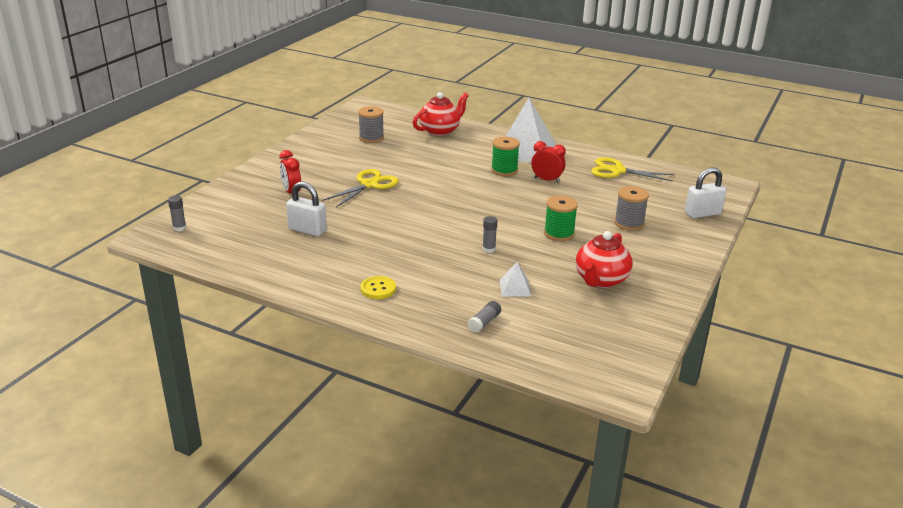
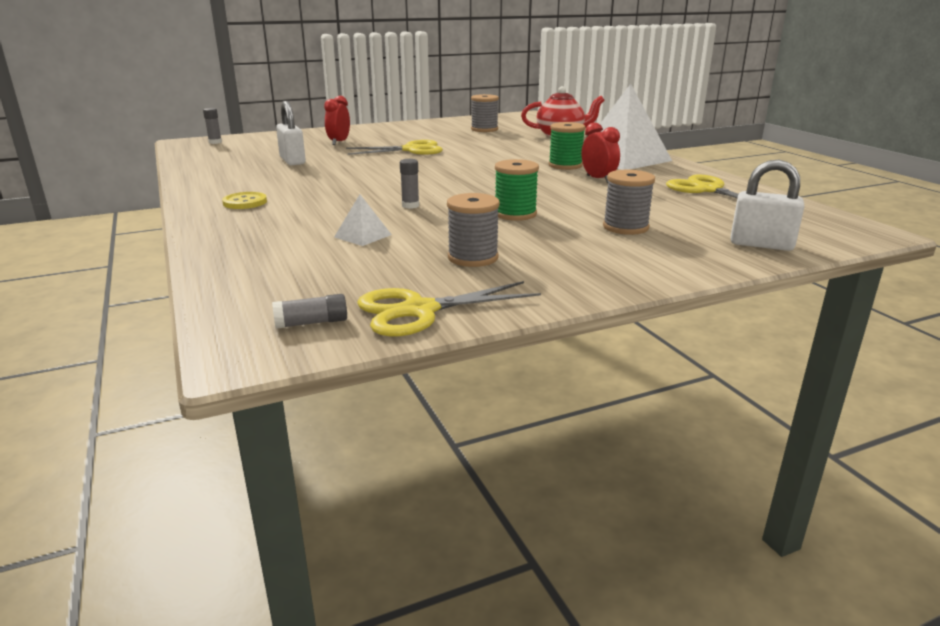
camera: 40 degrees right, 5 degrees down
grey glue stick [467,301,501,333] -> grey glue stick moved to [272,294,347,329]
red teapot [576,231,632,288] -> grey spool [447,193,500,267]
none -> yellow scissors [357,281,541,337]

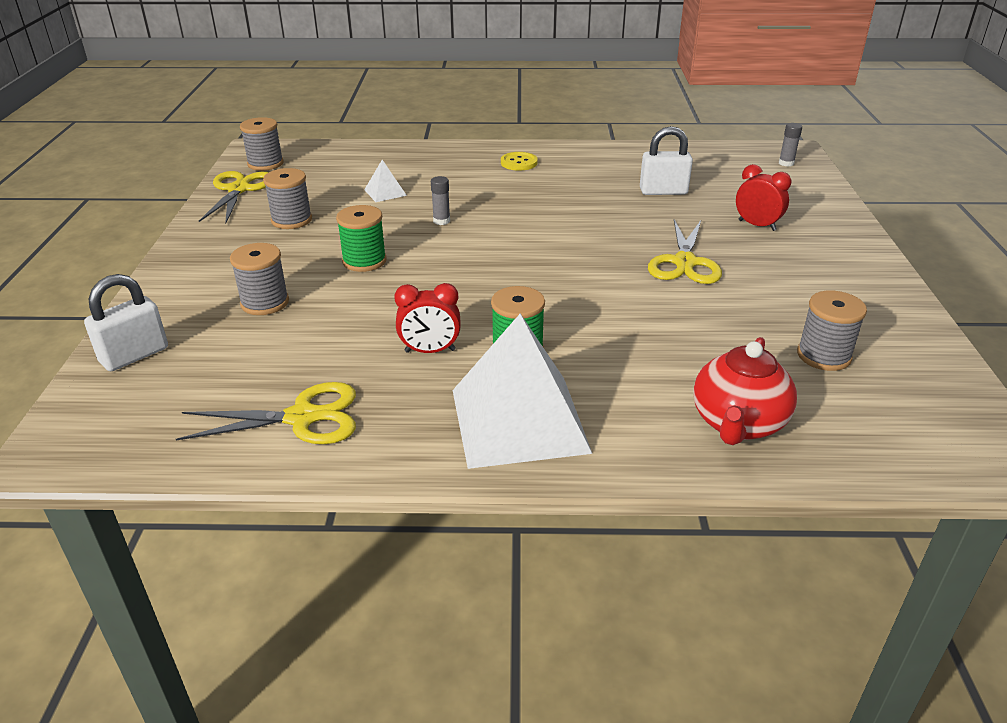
camera: 115 degrees right, 10 degrees up
grey glue stick [272,294,347,329] -> grey spool [240,117,284,171]

